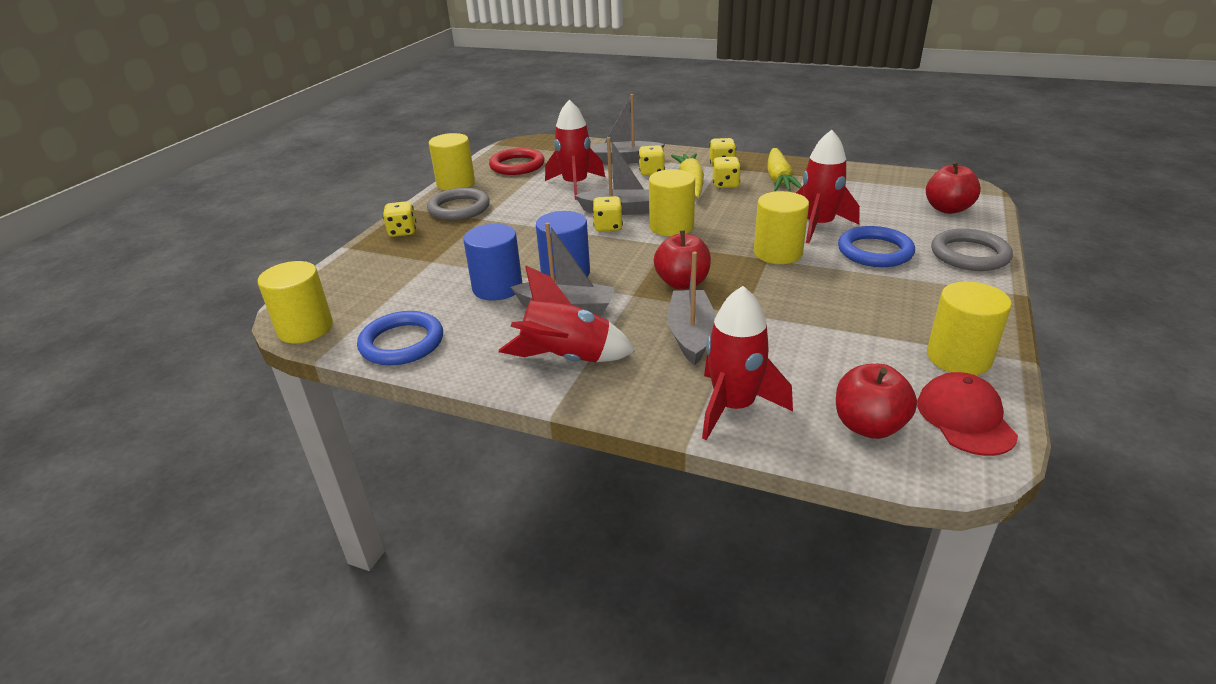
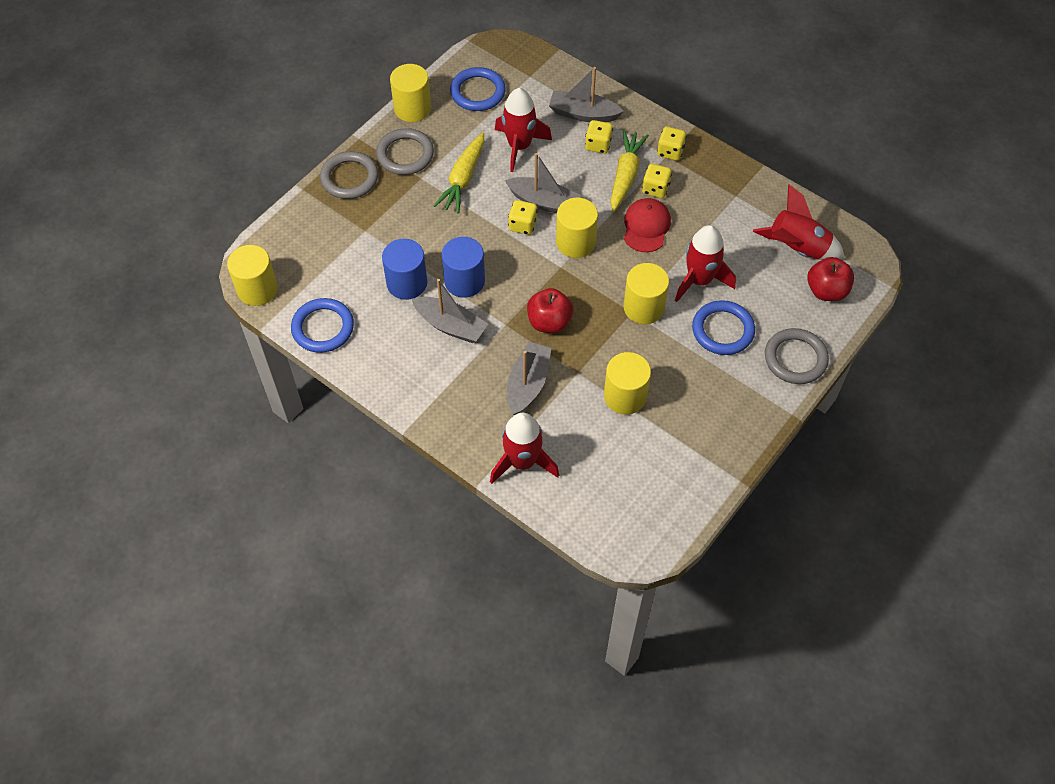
camera: 15 degrees right, 25 degrees up
yellow dice [383,201,416,237] -> grey ring [320,151,378,199]
red ring [489,148,544,175] -> blue ring [450,67,506,111]
red rocket [498,266,635,362] -> red rocket moved to [753,184,844,260]
yellow carrot [767,148,802,191] -> yellow carrot moved to [434,133,484,213]
red apple [836,364,917,439] -> none
red cap [917,372,1018,456] -> red cap moved to [624,198,671,252]
yellow cylinder [927,281,1012,375] -> yellow cylinder moved to [604,352,651,415]

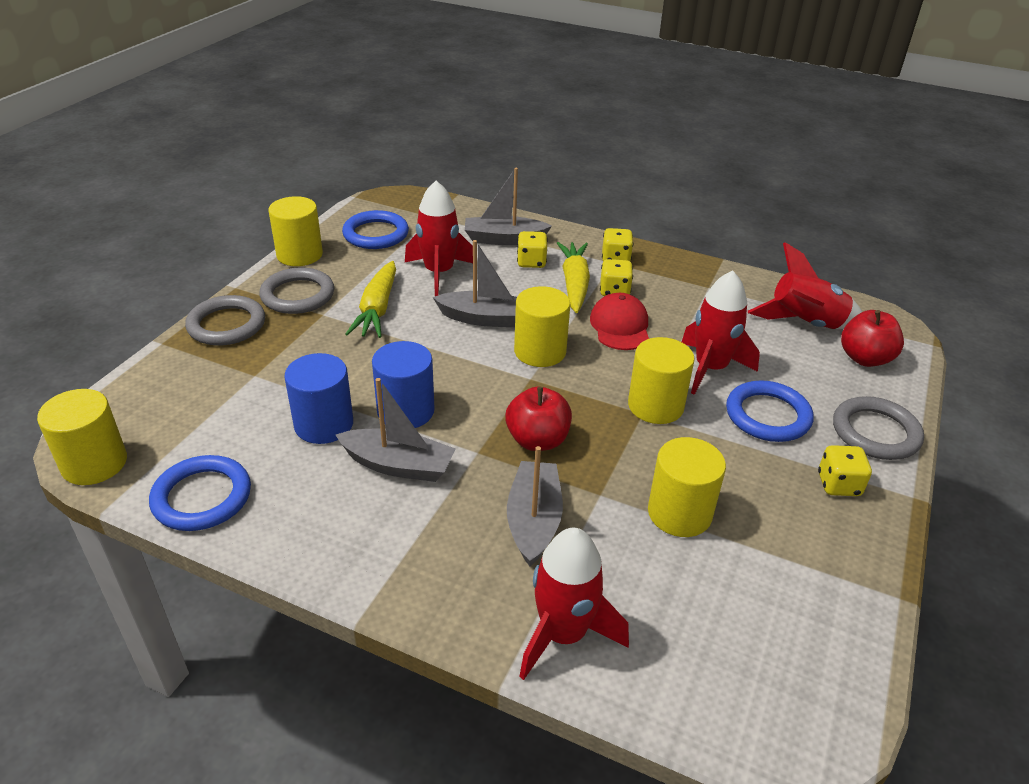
camera: 15 degrees left, 20 degrees down
yellow dice [508,200,538,235] -> yellow dice moved to [818,445,872,496]

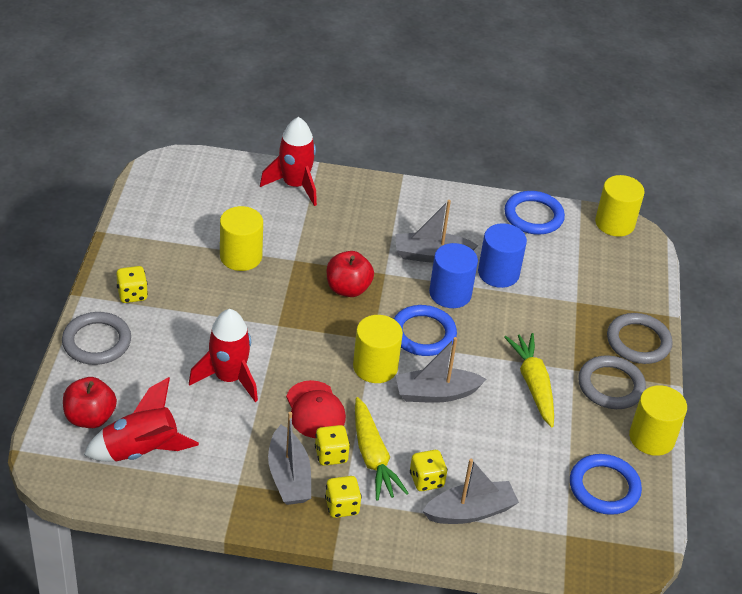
camera: 160 degrees right, 5 degrees up
red rocket [405,181,473,296] -> none
grey boat [507,446,563,566] -> grey boat moved to [268,412,311,505]
yellow cylinder [628,337,695,424] -> none
blue ring [726,380,813,442] -> blue ring moved to [394,305,457,356]

